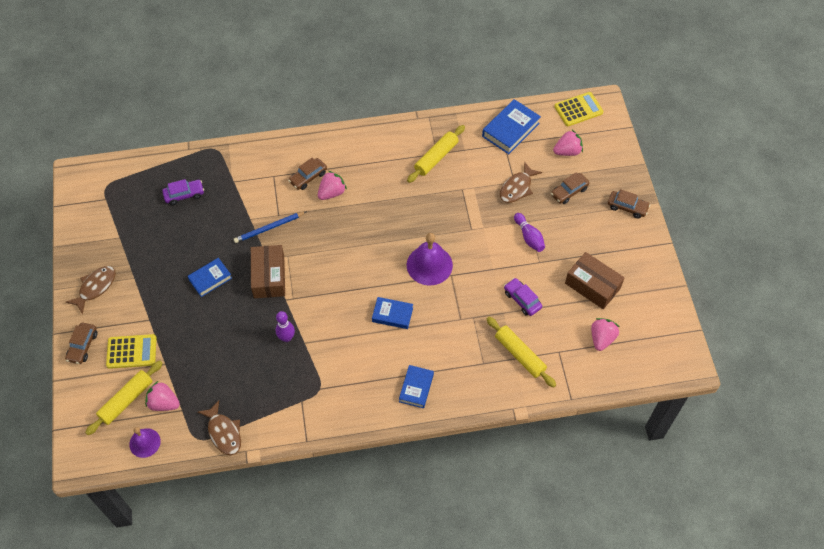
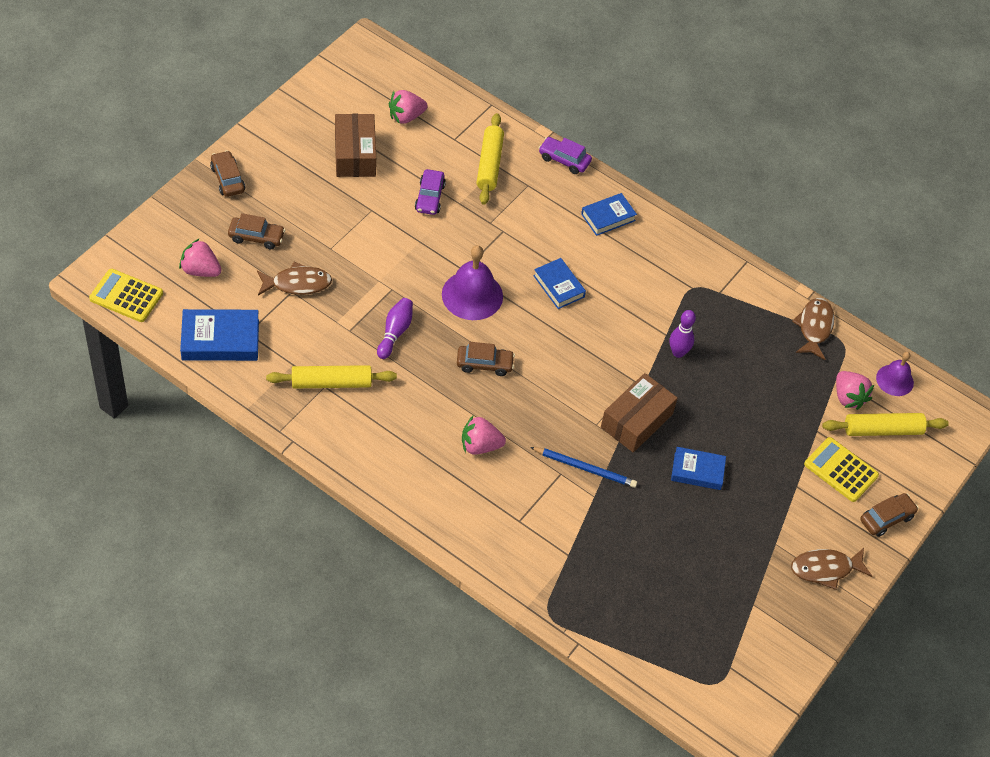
camera: 140 degrees left, 5 degrees down
purple car [162,179,204,205] -> purple car moved to [539,137,592,174]
brown car [288,158,327,190] -> brown car moved to [457,342,515,376]
purple bowling pin [514,213,545,252] -> purple bowling pin moved to [377,298,413,359]

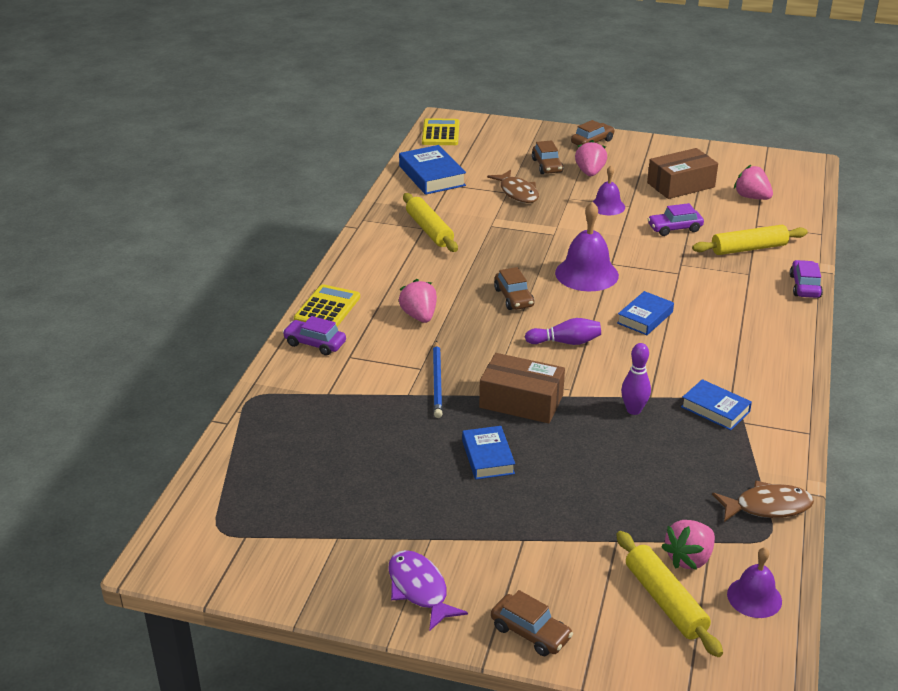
camera: 75 degrees right, 20 degrees down
pink strawberry [179,238,222,277] -> pink strawberry moved to [575,140,607,176]
purple bowling pin [377,298,413,359] -> purple bowling pin moved to [525,318,601,345]
blue book [581,193,637,236] -> blue book moved to [681,379,752,430]
brown fish [791,548,872,590] -> purple fish [388,550,468,631]
yellow calculator [804,437,879,502] -> yellow calculator moved to [294,284,360,327]
none -> purple car [283,316,346,356]
none -> purple bell [593,166,625,215]

